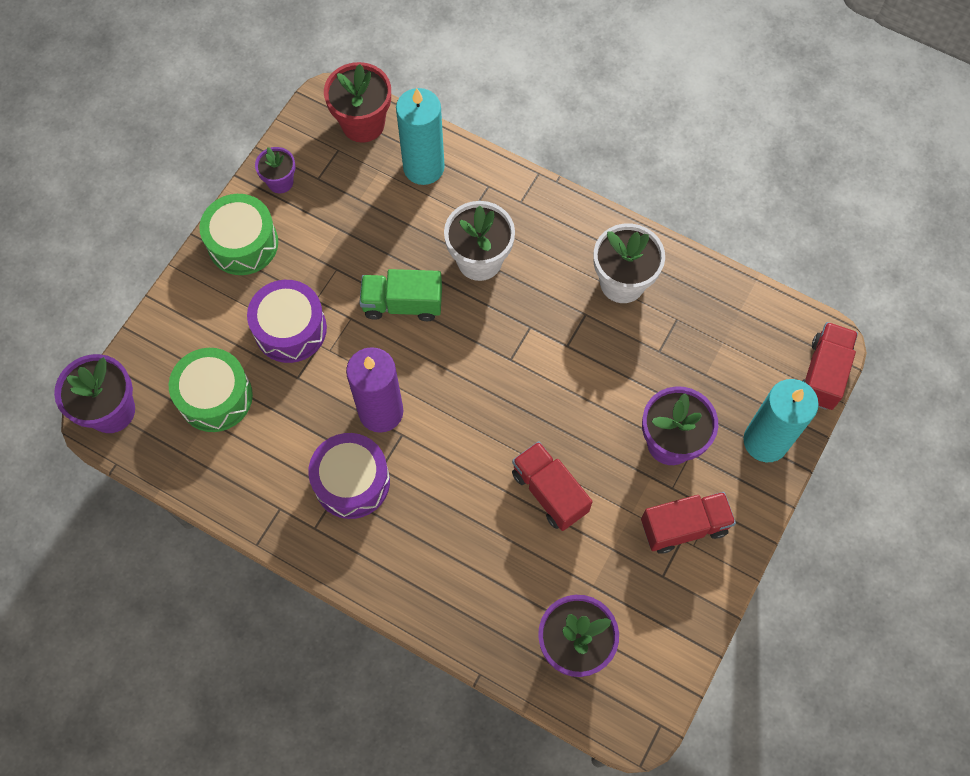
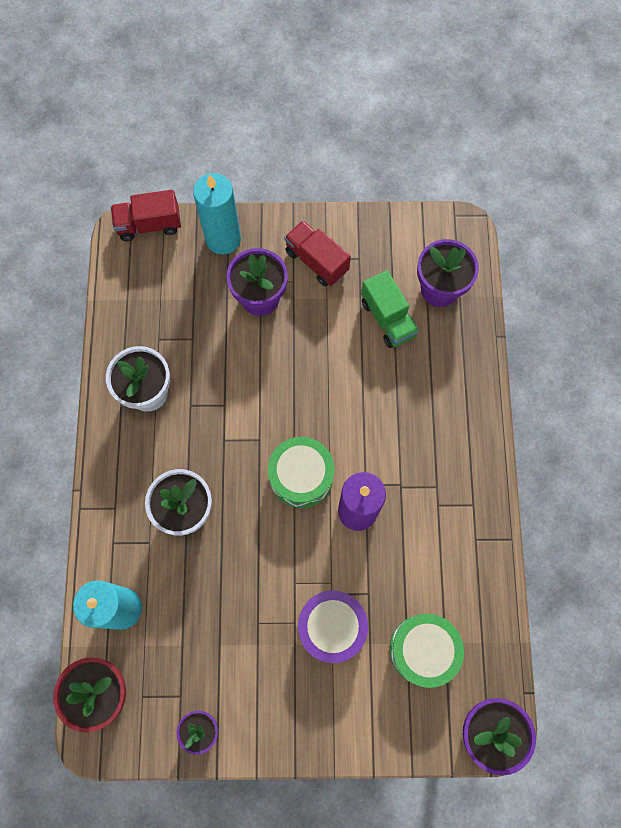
camera: 120 degrees left, 5 degrees up
green drum [199,194,278,275] -> green drum moved to [268,437,334,508]
purple drum [308,433,390,519] -> none
green truck [359,269,442,321] -> green truck moved to [361,270,419,348]
red truck [512,441,593,531] -> none

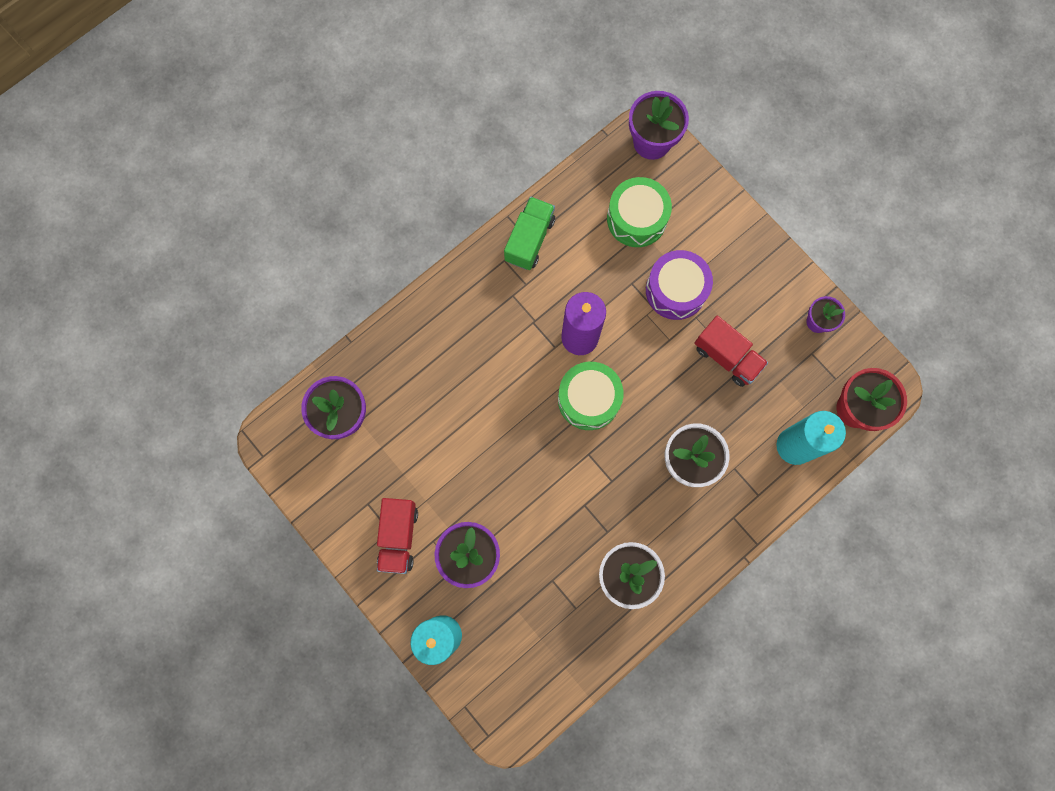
camera: 130 degrees left, 5 degrees up
red truck [111,190,181,241] -> red truck moved to [694,316,768,387]
green truck [361,270,419,348] -> green truck moved to [504,197,555,270]

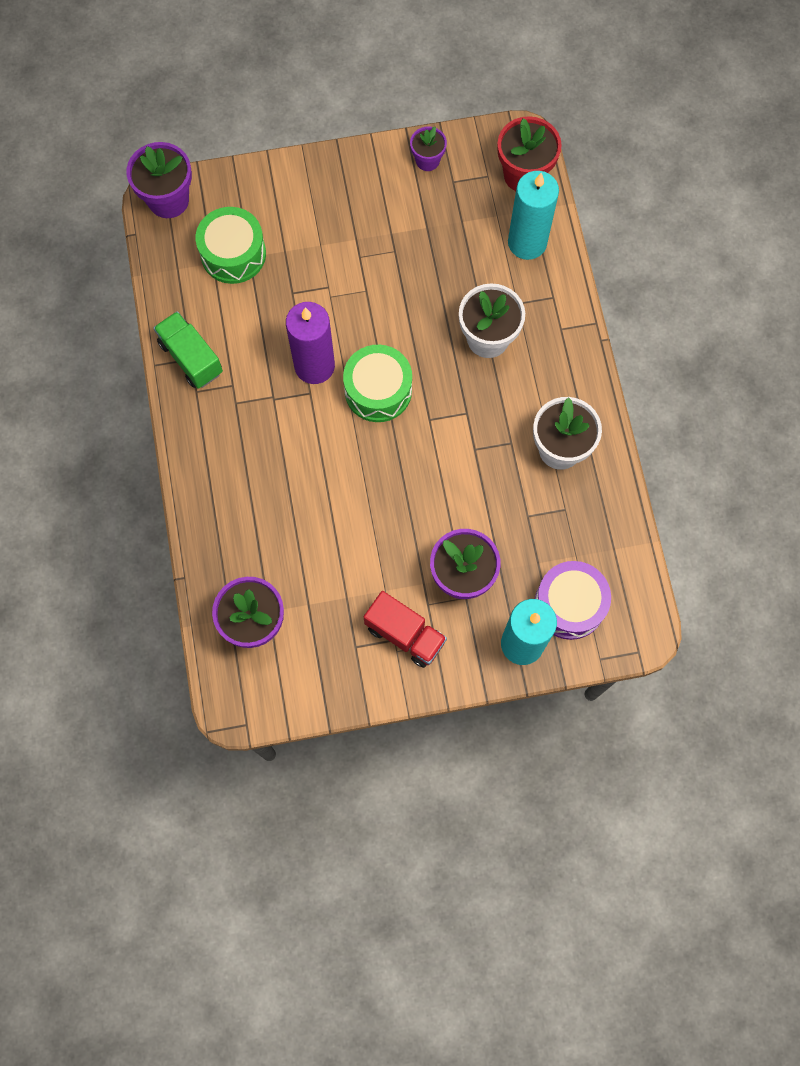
camera: 60 degrees left, 5 degrees down
purple drum [646,250,713,320] -> purple drum moved to [535,561,611,640]
red truck [694,316,768,387] -> none

